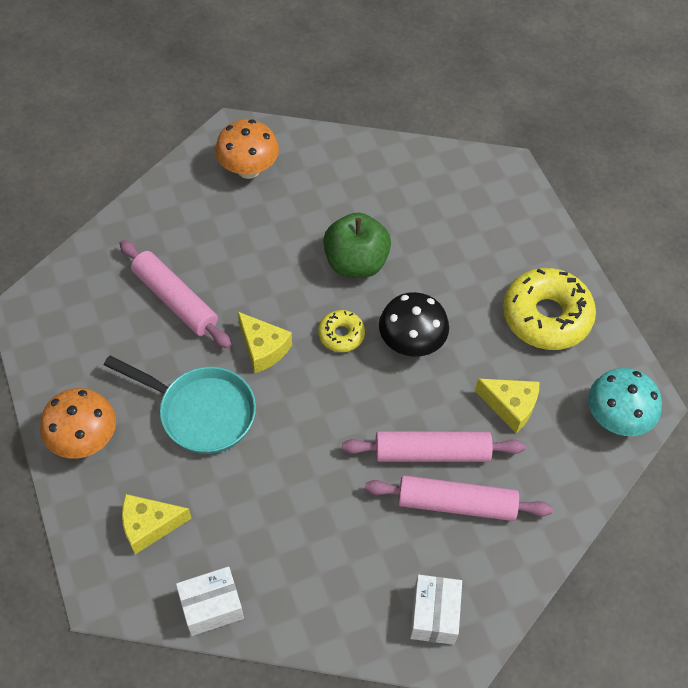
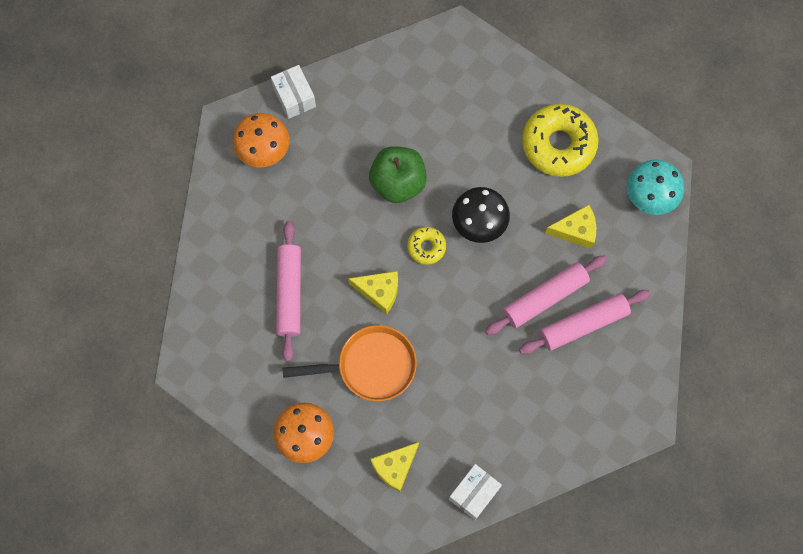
camera: 30 degrees left, 15 degrees up
turquoise pan [104,355,256,454] -> orange pan [282,325,417,401]
pink rolling pin [119,240,232,349] -> pink rolling pin turned 75 degrees clockwise [276,221,301,362]
white box [410,575,462,645] -> white box moved to [271,65,316,119]

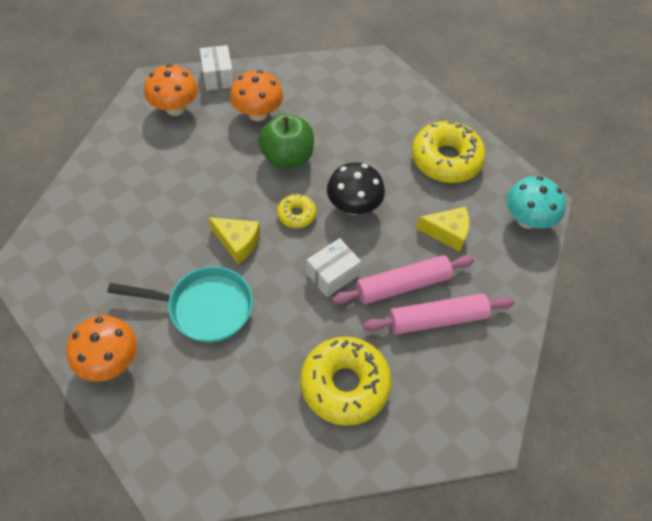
camera: 10 degrees right, 15 degrees down
pink rolling pin [276,221,301,362] -> none
orange pan [282,325,417,401] -> turquoise pan [107,266,253,343]
yellow cheese [370,442,419,492] -> none
white box [449,464,502,520] -> white box moved to [307,238,361,297]
none -> orange mushroom [230,70,283,121]
none -> yellow donut [300,336,392,426]

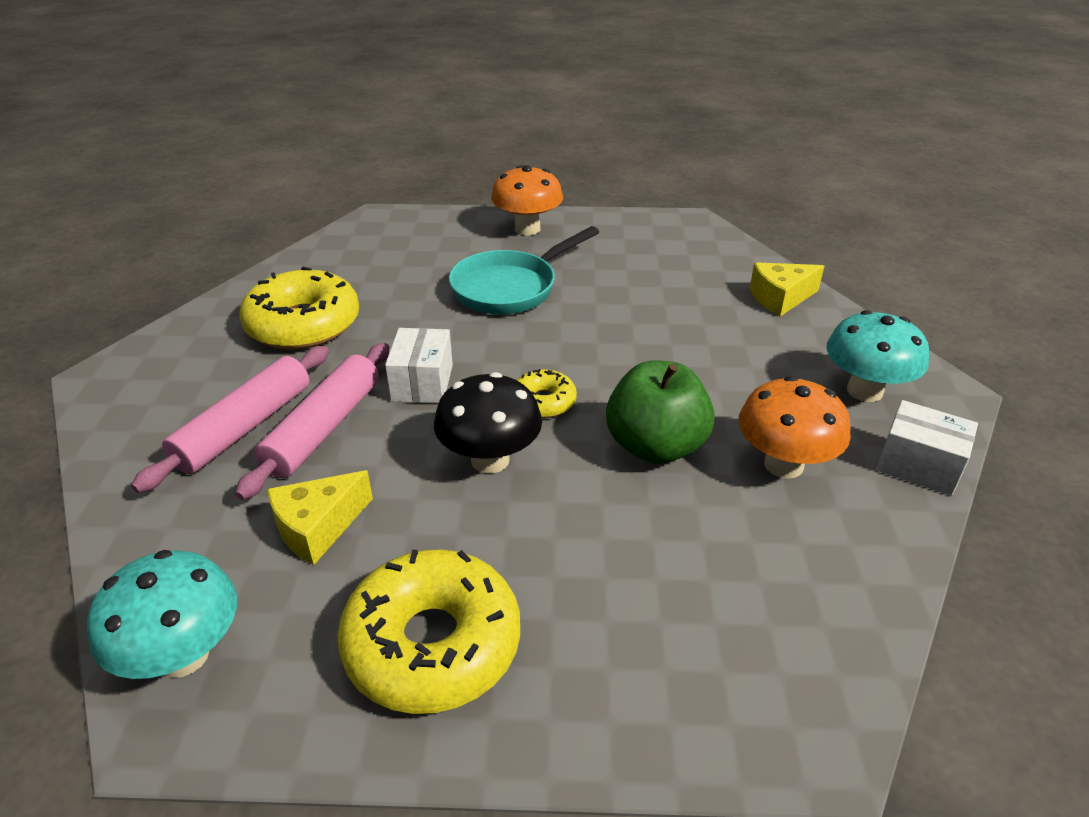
camera: 135 degrees right, 20 degrees down
orange mushroom [144,64,198,116] -> turquoise mushroom [827,310,929,402]
yellow cheese [208,217,260,264] -> yellow cheese moved to [750,262,824,316]

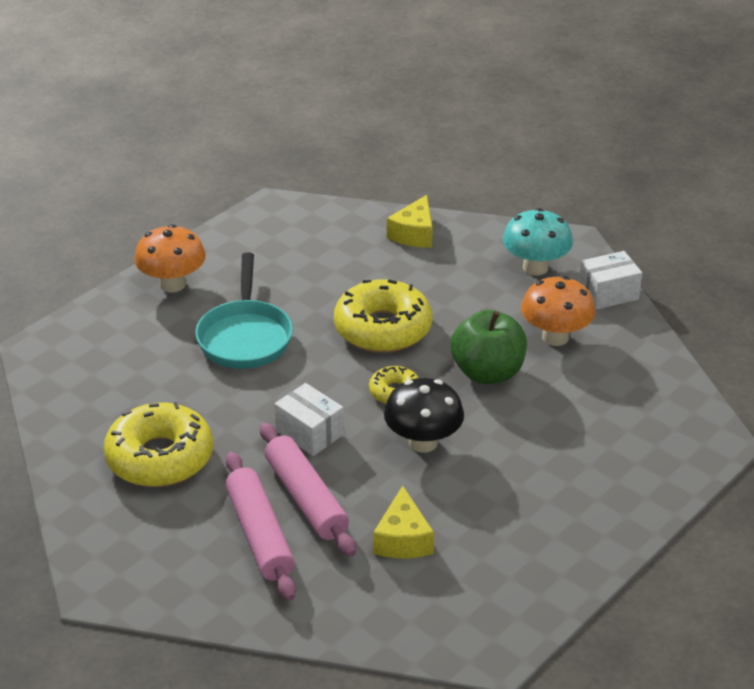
camera: 50 degrees left, 0 degrees up
turquoise mushroom [87,550,237,679] -> none
yellow donut [337,549,520,714] -> yellow donut moved to [334,279,432,353]

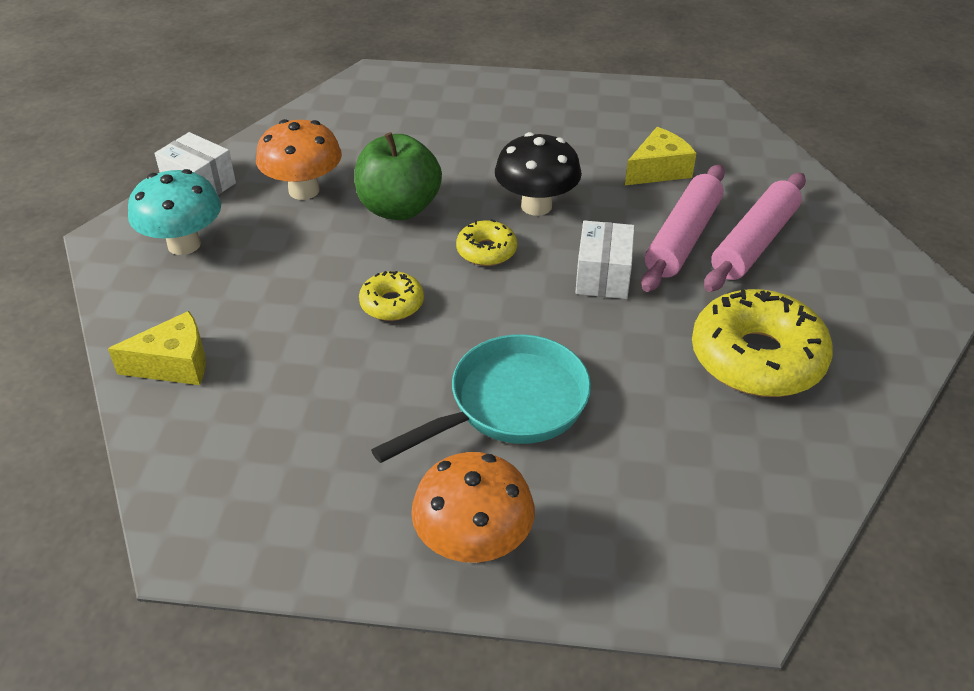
camera: 125 degrees left, 5 degrees up
yellow donut [334,279,432,353] -> yellow donut [359,271,424,321], size x0.50

